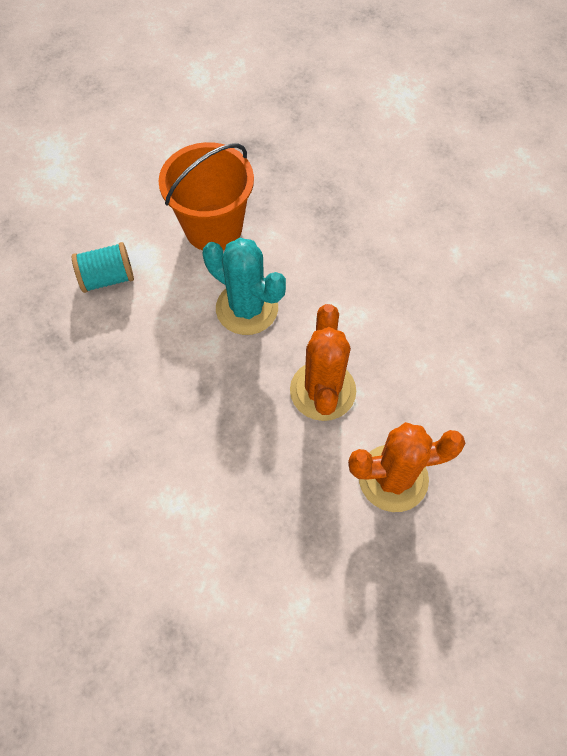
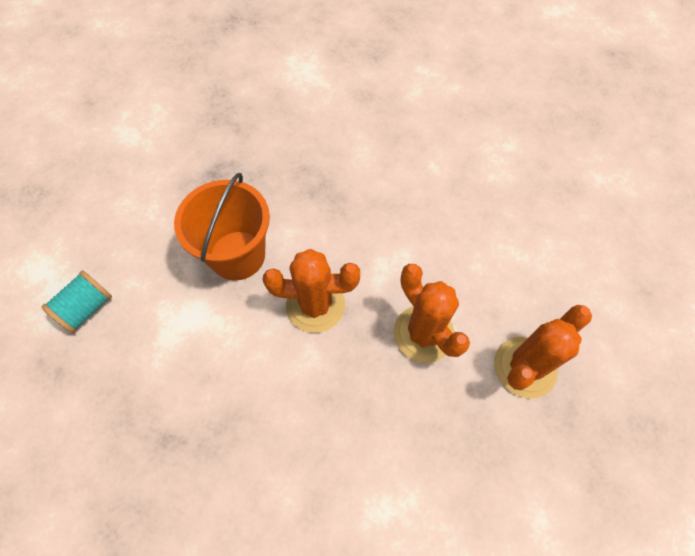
camera: 35 degrees left, 0 degrees up
turquoise spool [72,242,134,293] -> turquoise spool moved to [42,270,112,333]
turquoise cactus [203,238,286,335] -> orange cactus [263,249,360,333]

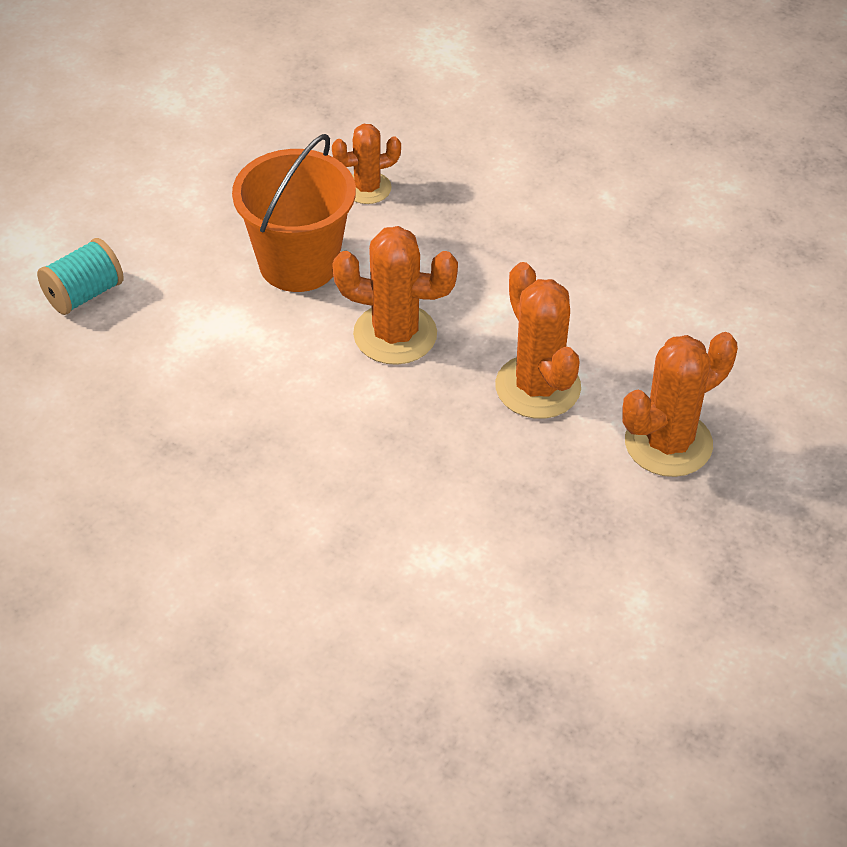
camera: 10 degrees right, 15 degrees down
none -> orange cactus [332,124,401,204]

